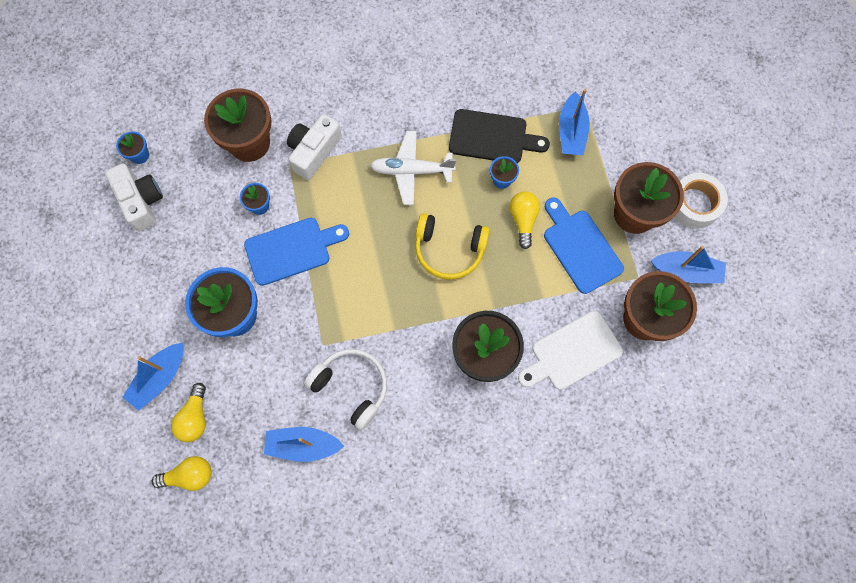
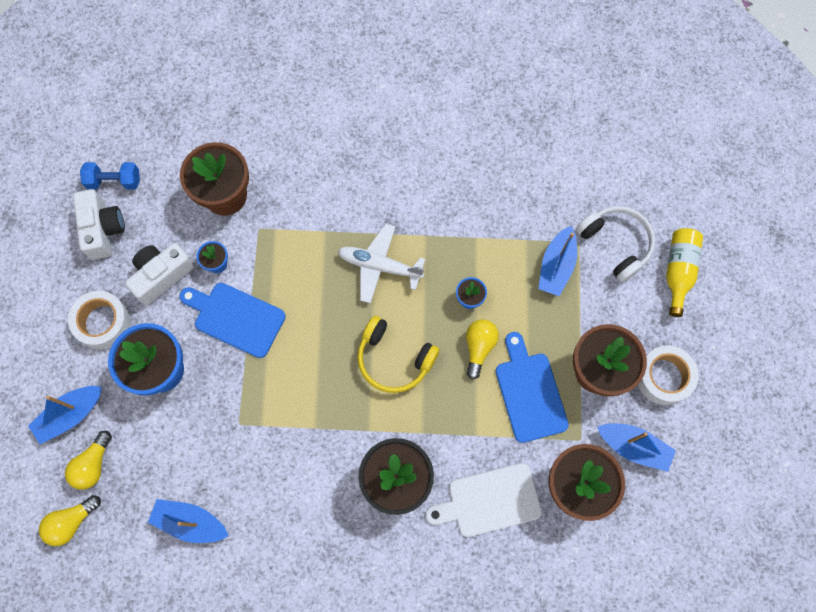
camera: 15 degrees right, 0 degrees up
blue flower pot [116,131,149,164] -> blue dumbbell [80,162,140,190]
yellow light bulb [152,456,212,491] -> yellow light bulb turned 135 degrees clockwise [39,495,101,546]
blue cutting board [244,218,349,286] -> blue cutting board turned 150 degrees counterclockwise [179,283,286,358]
white camera [287,114,342,180] -> white camera moved to [125,243,195,305]
white headphones [304,349,387,430] -> white headphones moved to [576,206,655,283]
black cutting board [449,109,550,163] -> none
none -> white tape [68,291,131,349]
none -> yellow bottle [666,228,703,317]

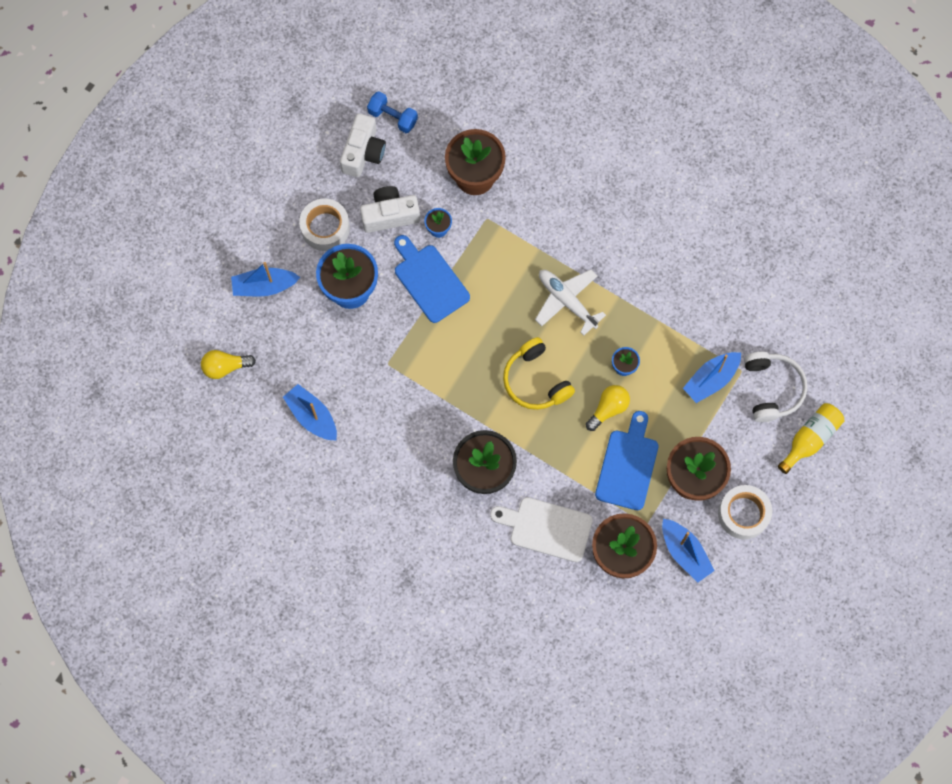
camera: 30 degrees right, 0 degrees up
yellow light bulb [65,431,112,490] -> none

